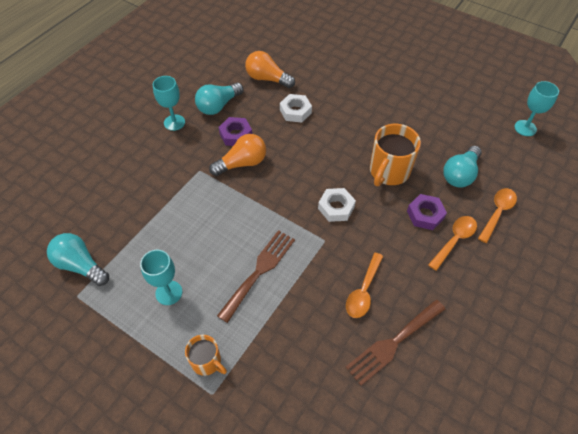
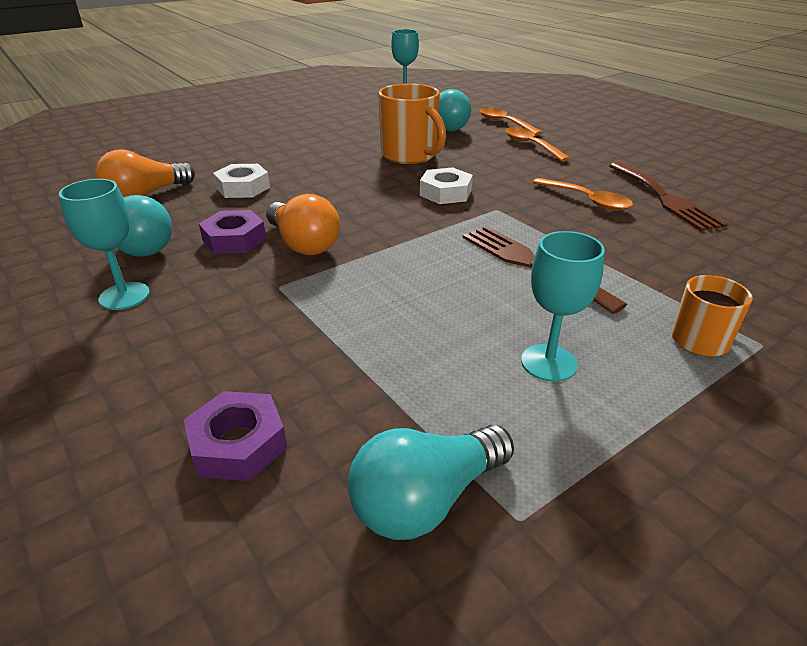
camera: 70 degrees left, 20 degrees down
orange light bulb [209,134,266,176] -> orange light bulb turned 150 degrees clockwise [266,194,340,255]
purple nut [407,194,447,230] -> purple nut moved to [184,391,287,481]

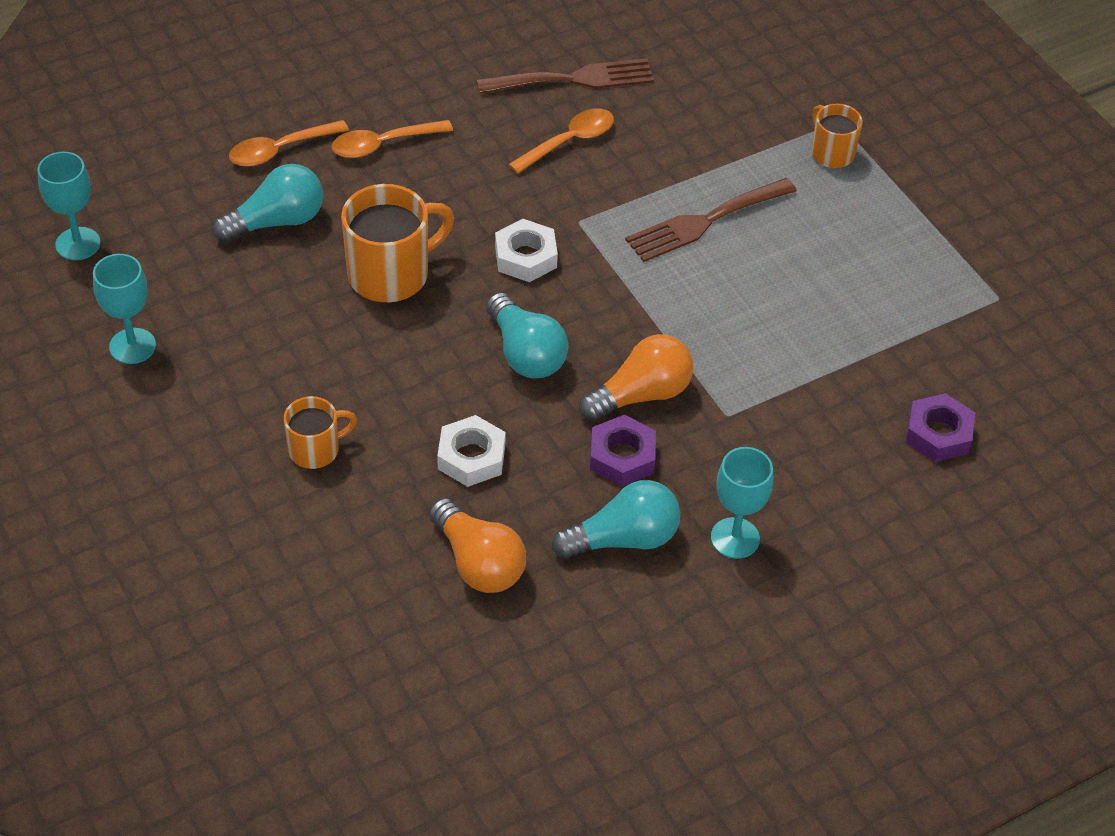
camera: 85 degrees left, 15 degrees up
turquoise light bulb [348,425,514,540] -> turquoise light bulb moved to [486,292,568,379]
turquoise goblet [521,231,605,382] -> turquoise goblet moved to [93,254,156,364]
none -> orange mug [284,396,357,469]

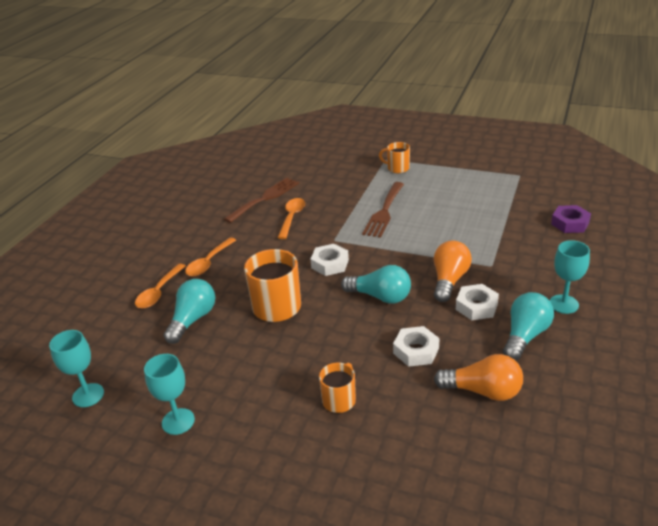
camera: 35 degrees left, 15 degrees down
purple nut [590,415,656,486] -> white nut [456,284,499,320]

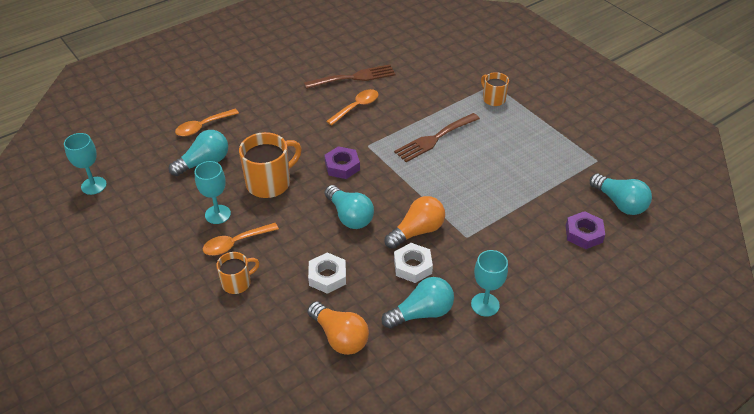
camera: 30 degrees right, 10 degrees up
turquoise goblet [144,354,195,435] -> turquoise goblet moved to [195,161,231,224]
orange spoon [185,237,236,277] -> orange spoon moved to [203,223,279,255]
white nut [310,244,349,276] -> purple nut [324,146,360,179]
none -> turquoise light bulb [590,174,652,215]

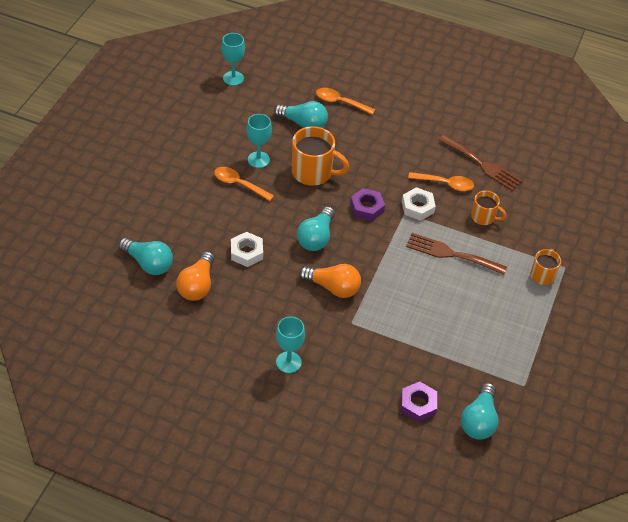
camera: 55 degrees right, 5 degrees up
orange mug [216,252,260,294] -> orange mug moved to [471,191,506,225]
turquoise light bulb [382,277,454,329] -> turquoise light bulb moved to [119,238,173,275]
white nut [394,243,433,283] -> white nut moved to [402,187,436,221]

